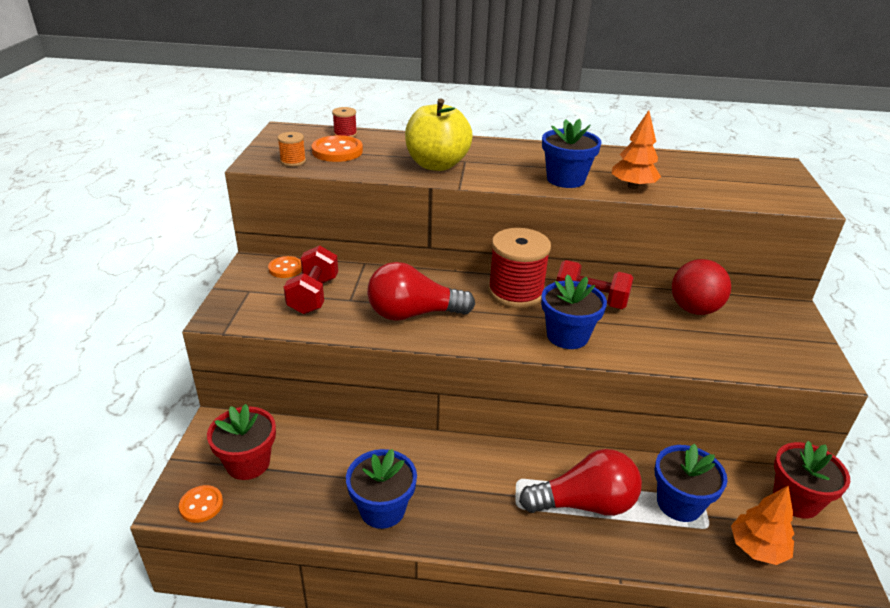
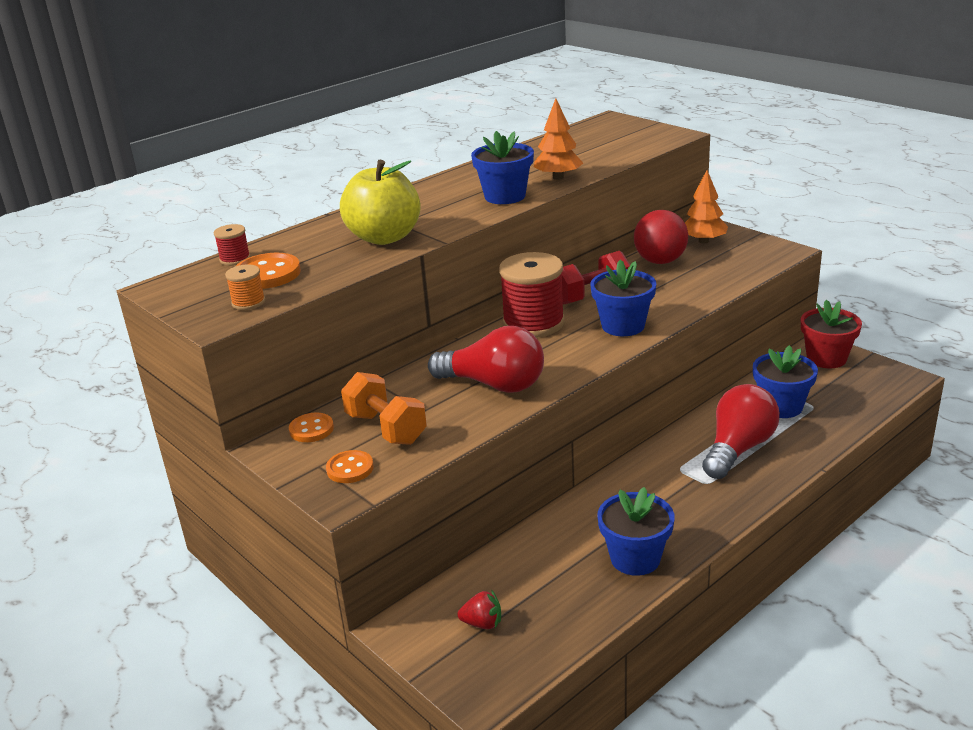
camera: 45 degrees left, 5 degrees down
orange button [179,485,223,523] -> orange button moved to [326,450,374,483]
red flower pot [207,404,276,480] -> red strawberry [457,589,501,629]
red dumbbell [284,245,338,314] -> orange dumbbell [341,372,427,445]
red light bulb [367,262,475,321] -> red light bulb turned 105 degrees counterclockwise [428,326,544,393]
orange tree [731,485,794,565] -> orange tree moved to [685,170,728,244]

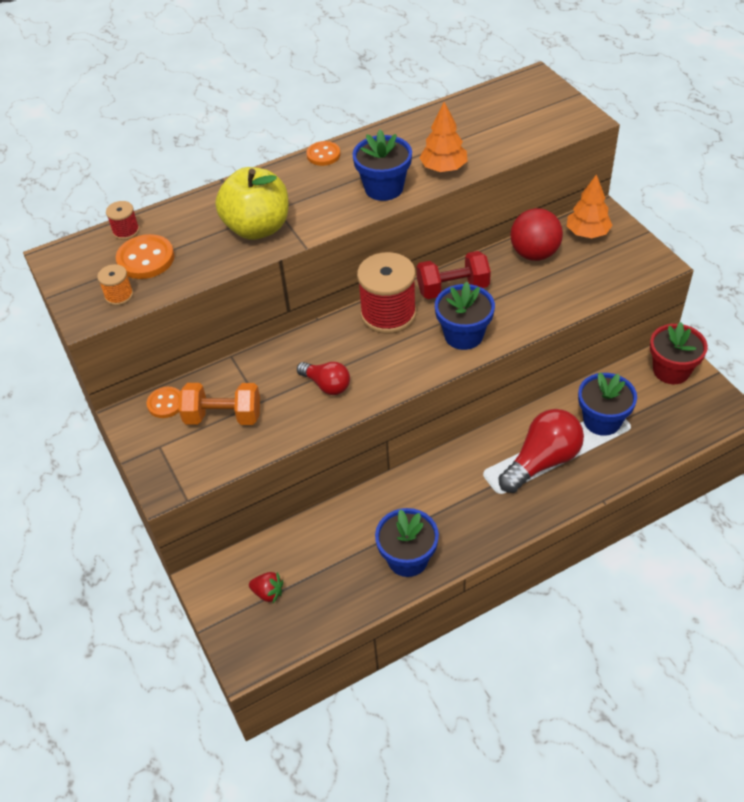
camera: 15 degrees right, 20 degrees up
orange button [326,450,374,483] -> orange button moved to [306,141,340,166]
orange dumbbell [341,372,427,445] -> orange dumbbell turned 60 degrees counterclockwise [179,383,260,425]
red light bulb [428,326,544,393] -> red light bulb [297,362,350,395], size x0.58

